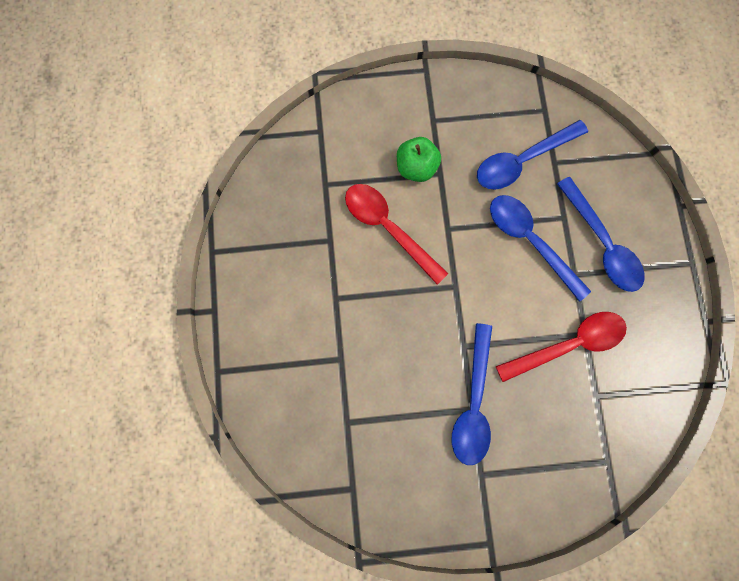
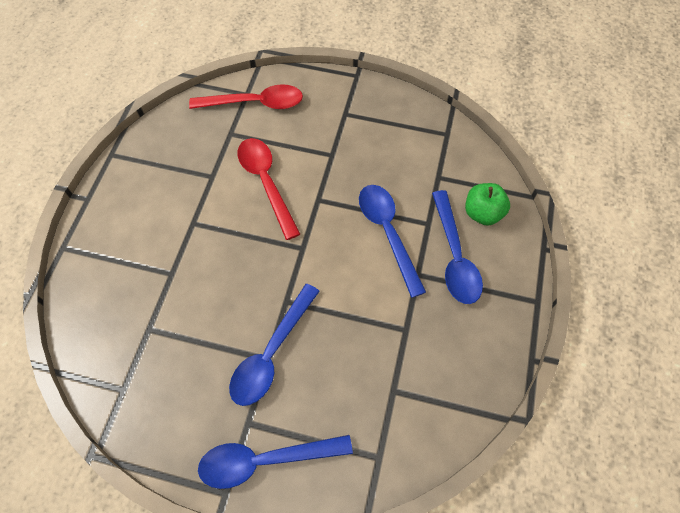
camera: 20 degrees right, 15 degrees down
green apple [397,137,441,182] -> green apple moved to [465,183,510,226]
blue spoon [477,120,588,189] -> blue spoon moved to [198,435,353,489]
red spoon [496,312,627,382] -> red spoon moved to [189,84,303,109]

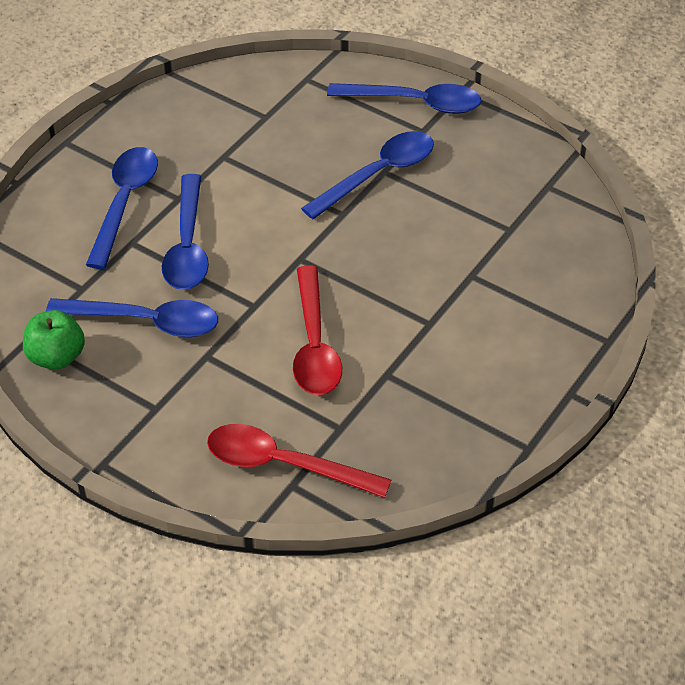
camera: 160 degrees left, 15 degrees down
green apple [465,183,510,226] -> green apple moved to [23,310,85,370]
none -> blue spoon [46,298,218,337]

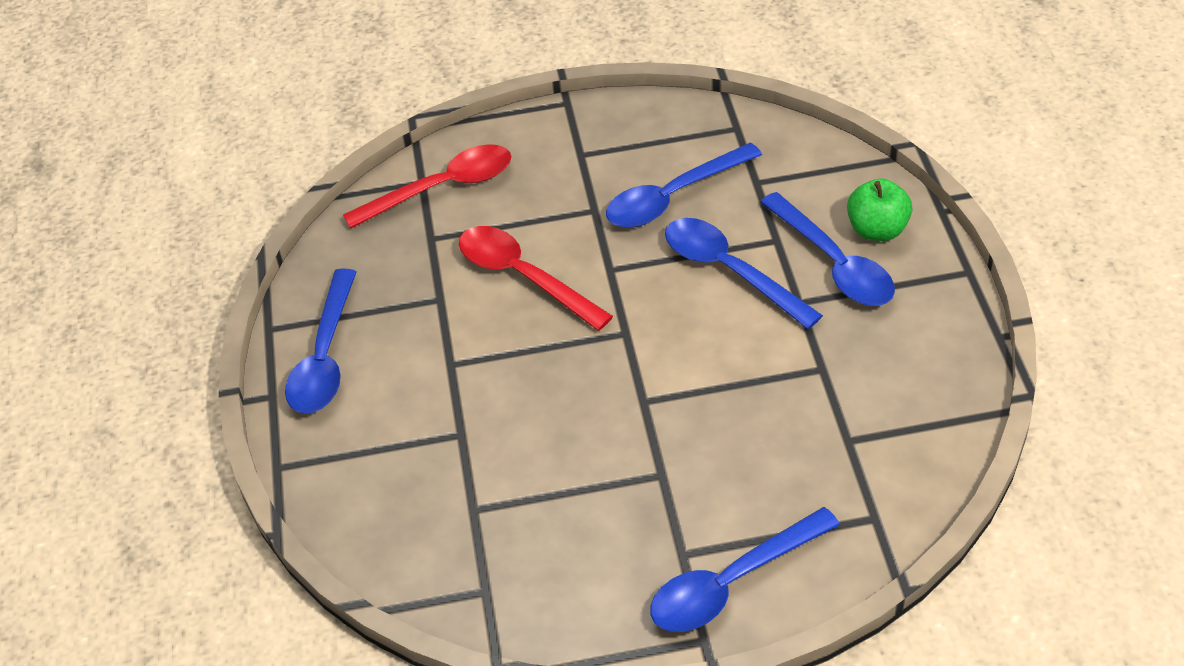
camera: 140 degrees right, 0 degrees up
green apple [23,310,85,370] -> green apple moved to [847,178,913,241]
blue spoon [301,131,434,219] -> blue spoon moved to [285,269,357,414]

